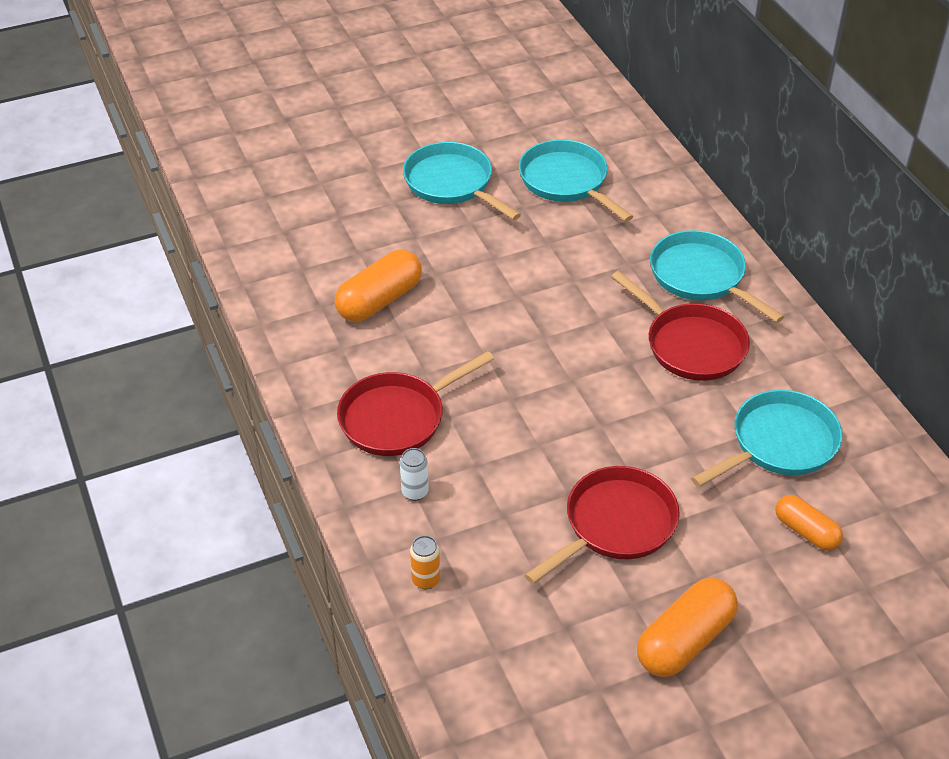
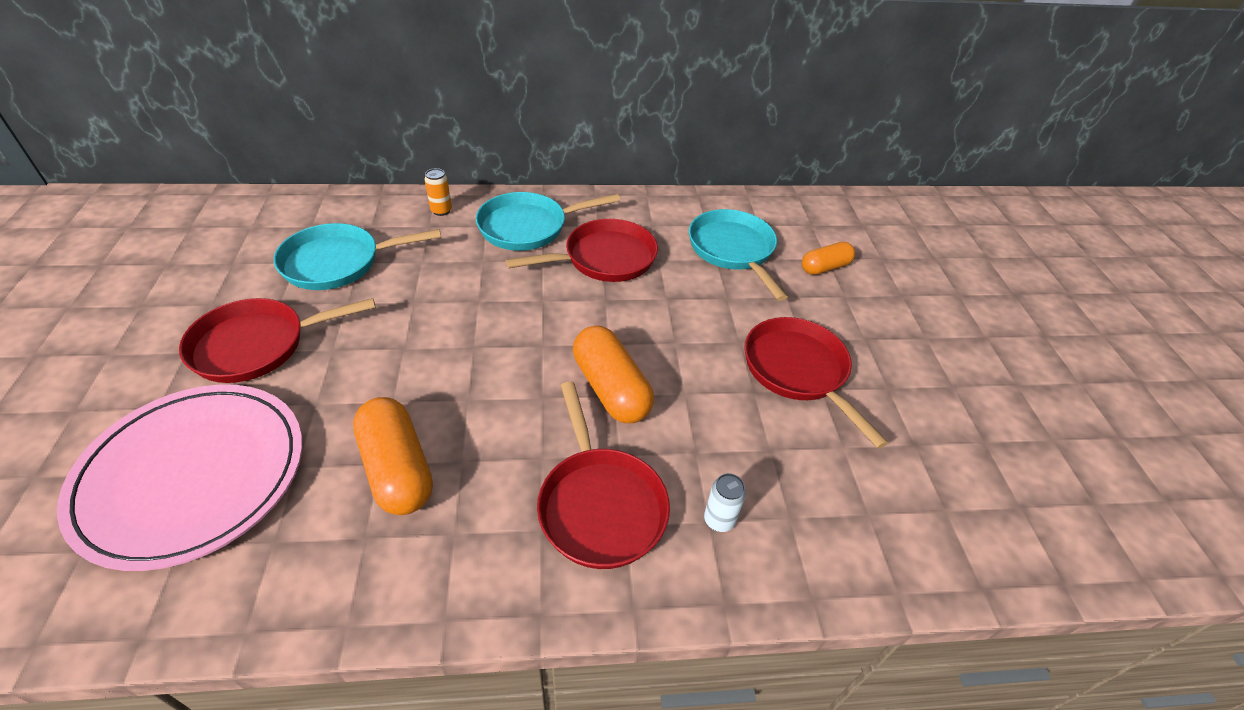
camera: 75 degrees left, 0 degrees up
turquoise pan [403,142,521,220] -> red pan [179,298,376,383]
orange can [410,536,440,589] -> orange can moved to [424,168,452,216]
orange capsule [637,578,738,677] -> orange capsule moved to [573,326,654,423]
none -> pink plate [57,384,303,571]

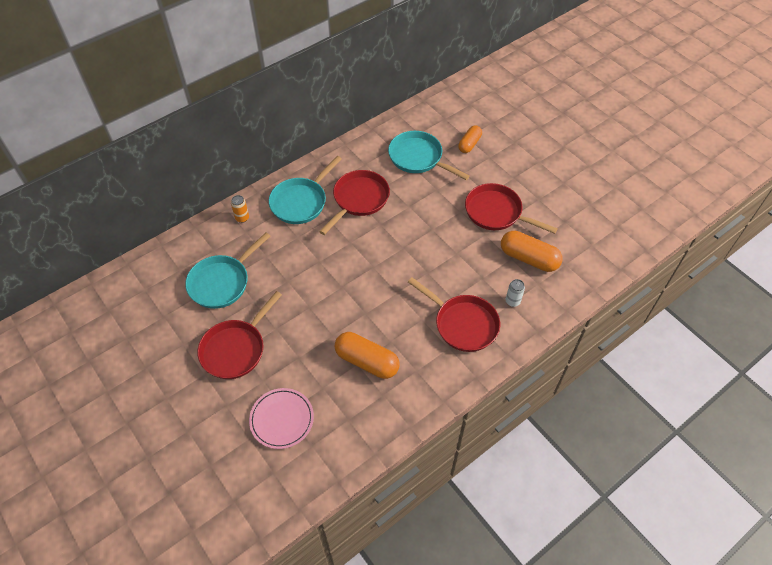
camera: 30 degrees left, 10 degrees up
pink plate [57,384,303,571] -> pink plate [249,388,314,449], size x0.57
orange capsule [573,326,654,423] -> orange capsule moved to [501,231,563,272]

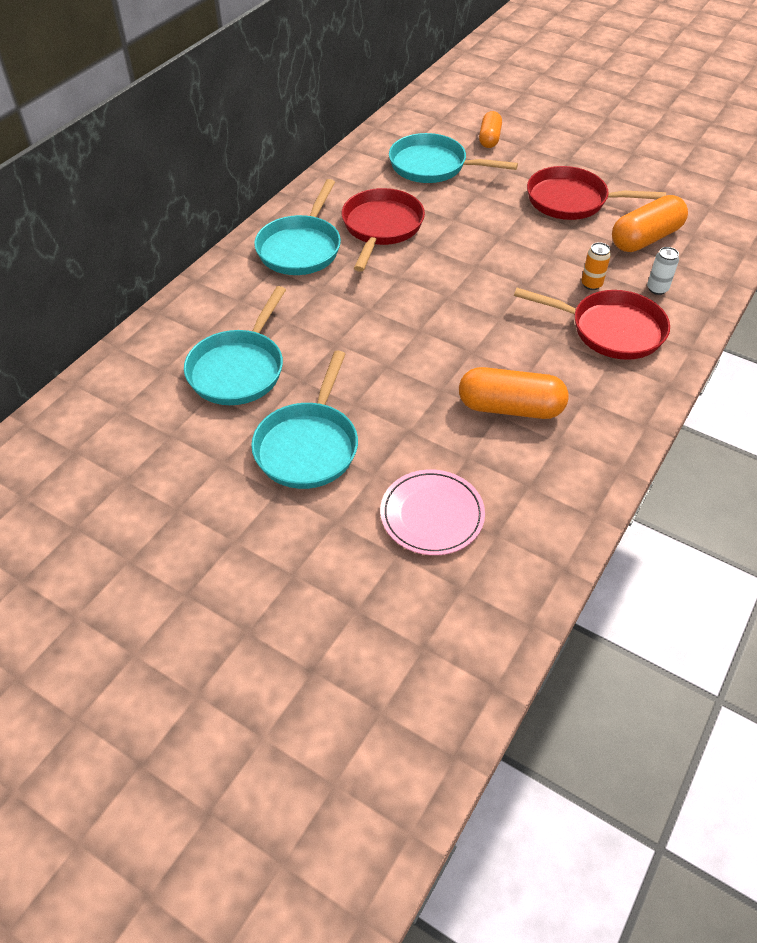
camera: 20 degrees left, 5 degrees down
red pan [197,291,282,379] -> turquoise pan [251,351,358,489]
orange can [231,195,249,223] -> orange can moved to [581,242,611,290]
orange capsule [501,231,563,272] -> orange capsule turned 45 degrees counterclockwise [612,195,688,252]

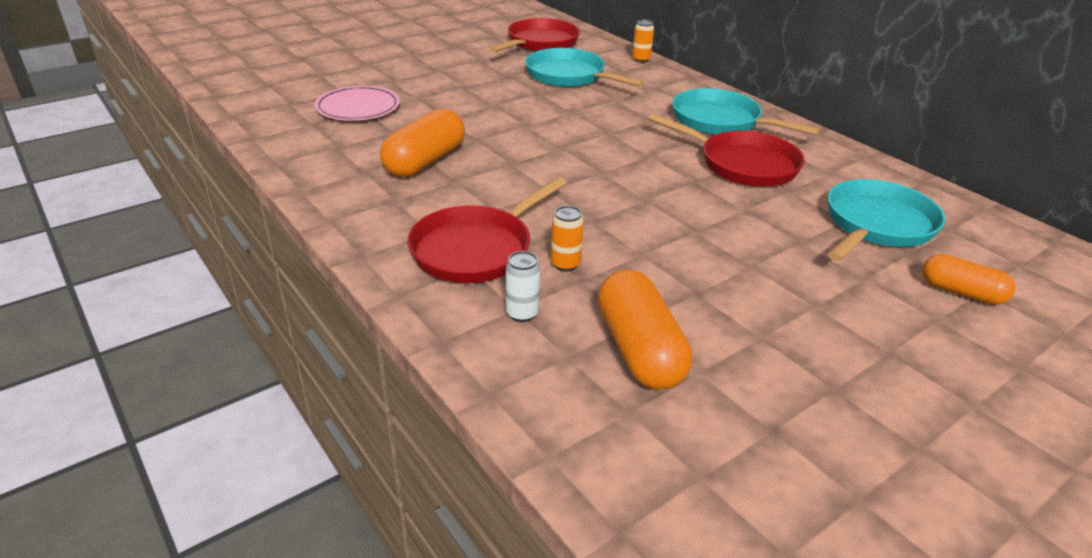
camera: 110 degrees right, 15 degrees down
turquoise pan [251,351,358,489] -> none
red pan [527,166,666,220] -> red pan moved to [489,18,580,52]
none -> orange can [632,20,654,63]

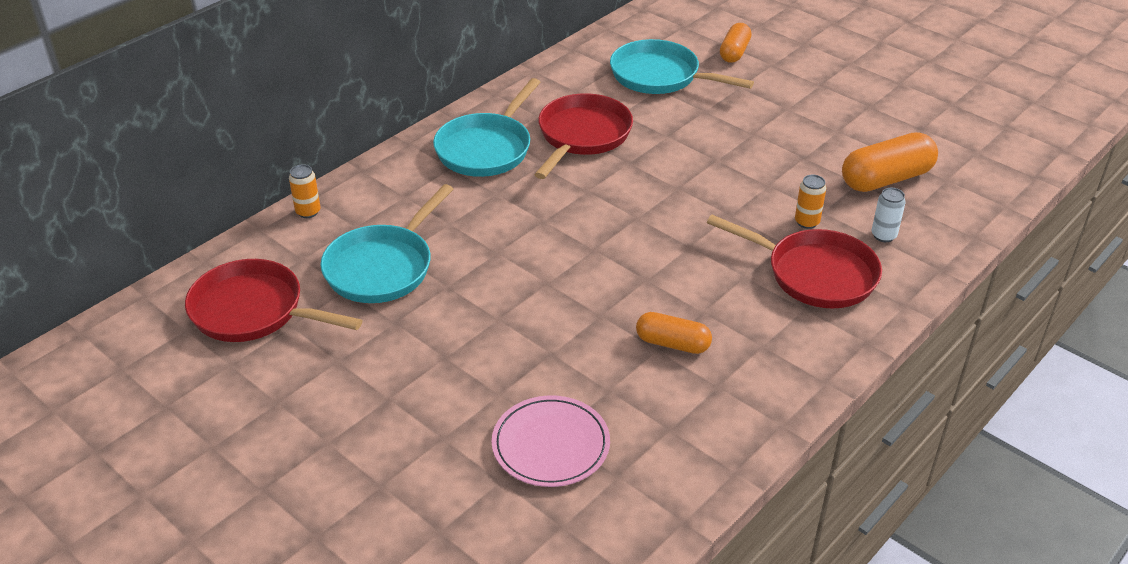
camera: 100 degrees left, 5 degrees up
orange capsule [380,109,465,177] -> orange capsule [636,312,712,354], size x0.62

